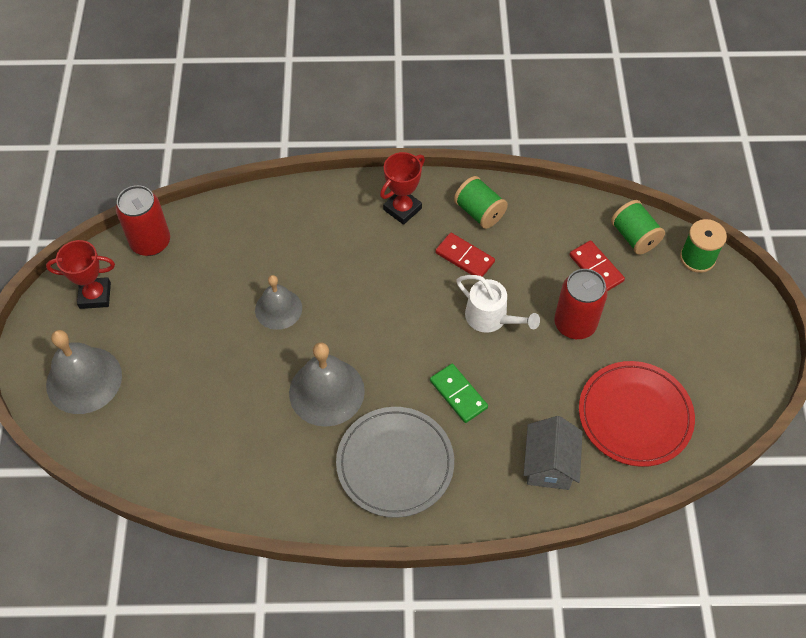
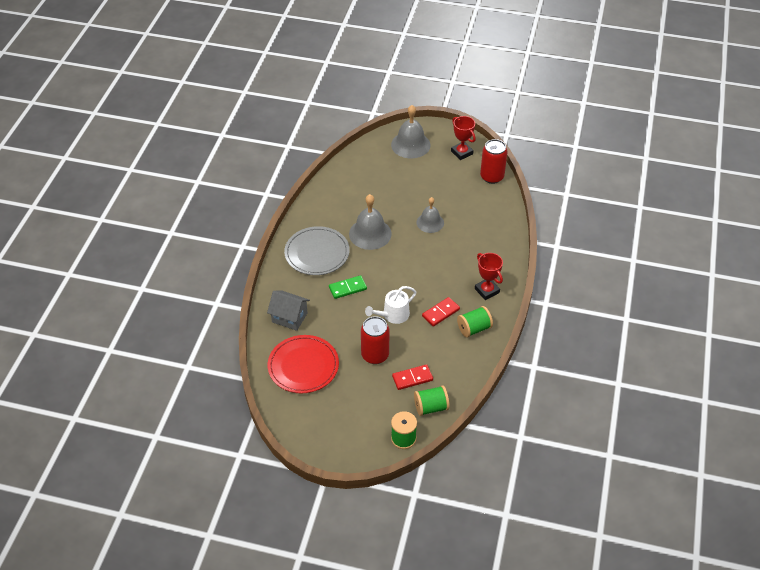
camera: 105 degrees right, 10 degrees down
red trophy [46,240,115,309] -> red trophy turned 45 degrees counterclockwise [451,116,476,160]

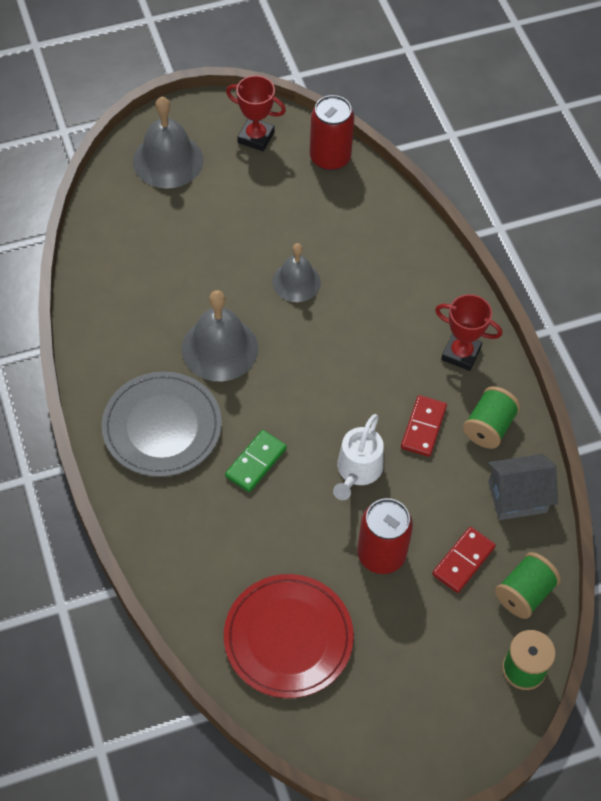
camera: 35 degrees left, 10 degrees up
grey house [267,290,310,331] -> grey house moved to [488,454,558,520]

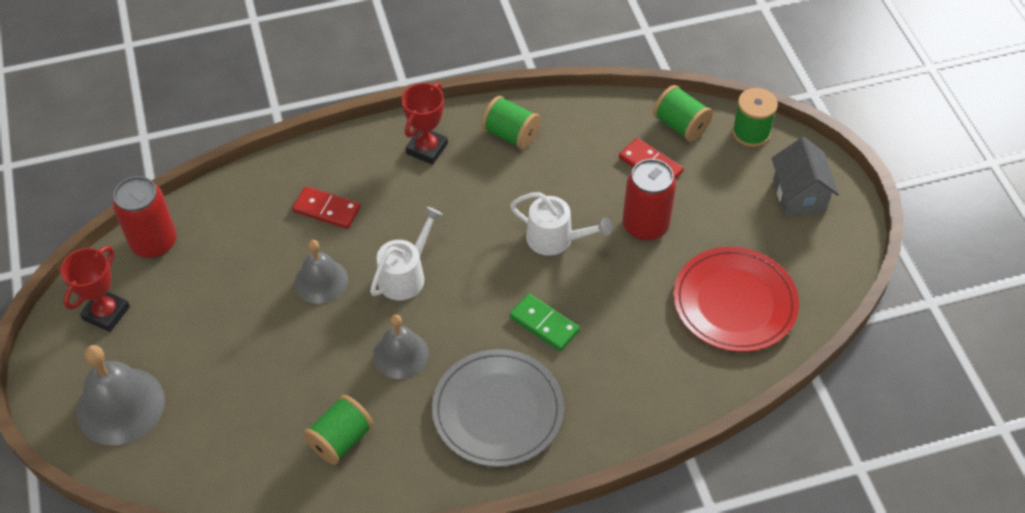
camera: 85 degrees left, 5 degrees down
grey bell [182,290,258,381] -> grey bell [373,315,429,379], size x0.65
red domino [401,395,447,457] -> red domino moved to [292,186,361,229]
grey house [488,454,558,520] -> grey house moved to [772,137,839,216]
none -> green spool [303,395,374,465]
none -> white watering can [370,207,443,300]

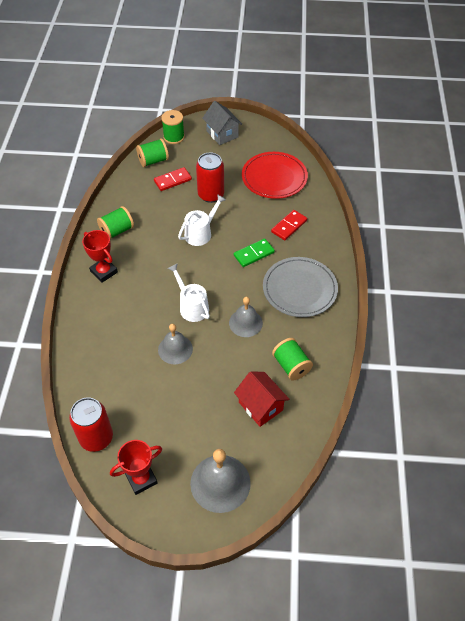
camera: 70 degrees left, 0 degrees up
red trophy [61,246,130,332] -> red trophy turned 75 degrees counterclockwise [110,440,162,495]
red domino [292,186,361,229] -> red domino moved to [271,210,307,241]
grey house [772,137,839,216] -> grey house turned 45 degrees clockwise [202,101,242,145]
none -> red house [234,372,290,427]

